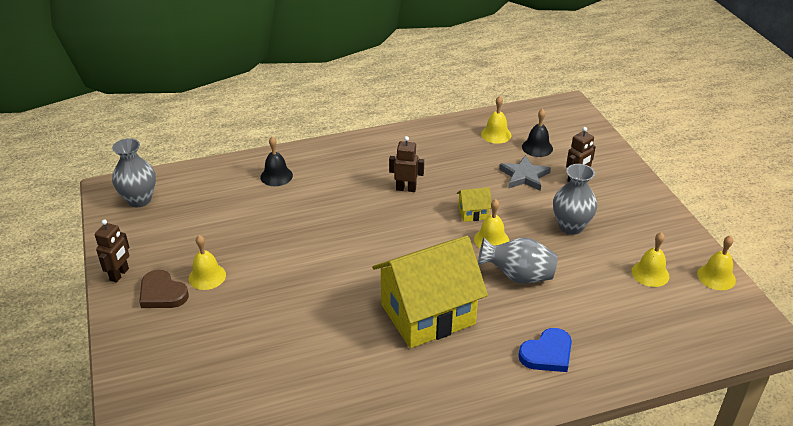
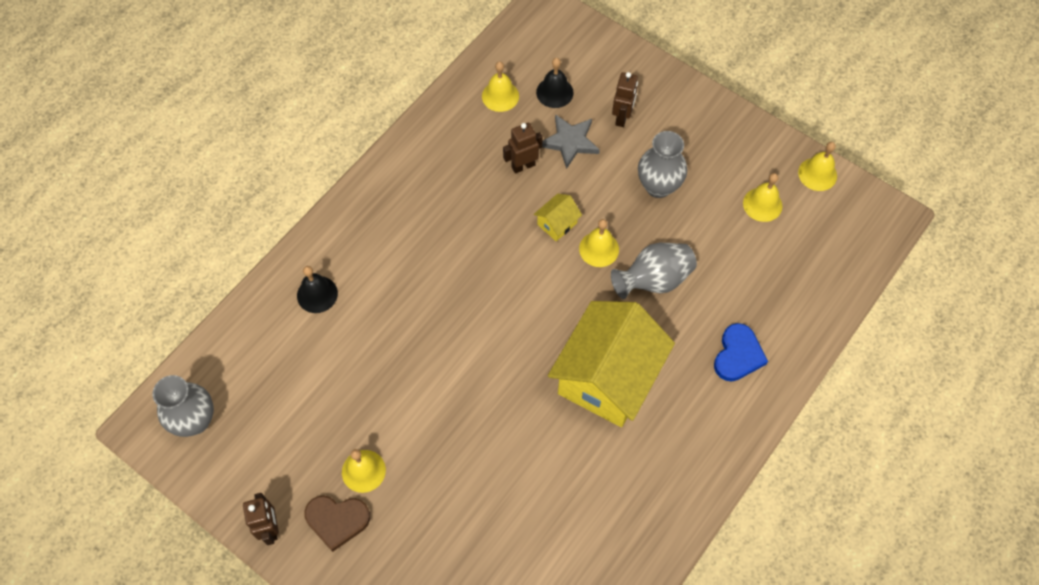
camera: 35 degrees left, 25 degrees up
brown robot [389,136,424,192] -> brown robot moved to [503,123,543,174]

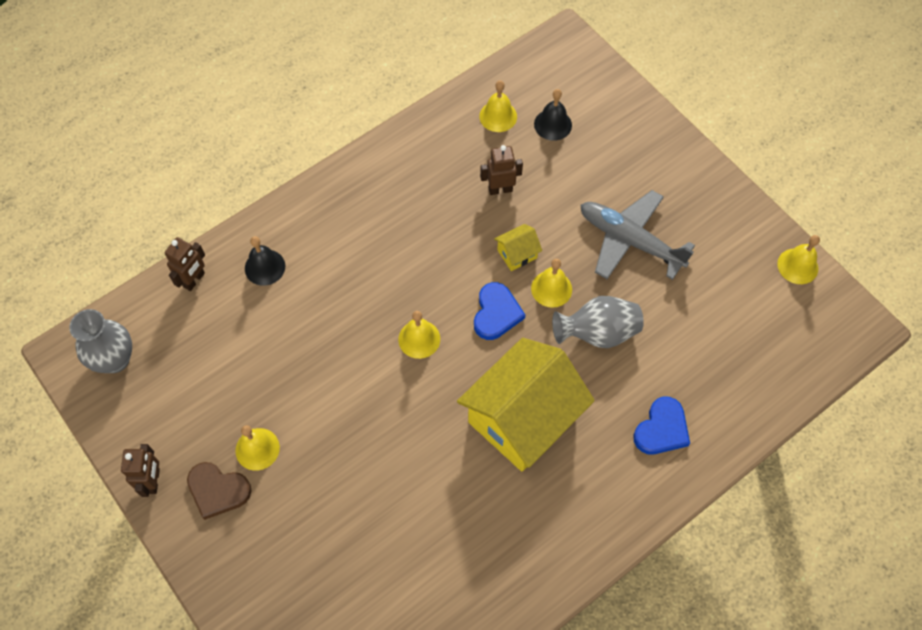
camera: 15 degrees right, 0 degrees up
grey star [542,114,600,169] -> none
brown robot [612,72,638,127] -> brown robot moved to [164,237,205,291]
grey vase [638,131,687,198] -> grey plane [580,190,695,280]
yellow bell [743,173,782,222] -> yellow bell moved to [398,311,440,359]
none -> blue heart [474,282,525,340]

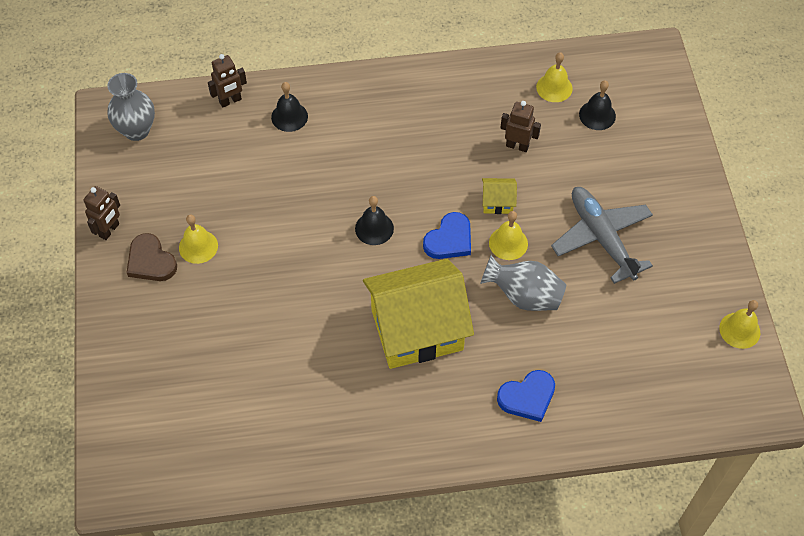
camera: 30 degrees right, 5 degrees down
yellow bell [398,311,440,359] -> black bell [355,196,394,245]

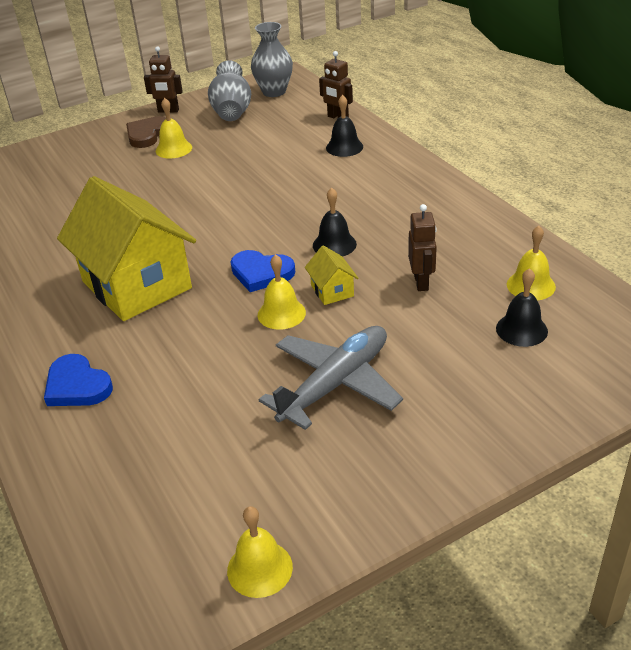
camera: 70 degrees right, 20 degrees down
black bell [355,196,394,245] -> black bell moved to [313,188,357,257]
grey vase [480,255,566,311] -> grey vase moved to [208,60,251,121]

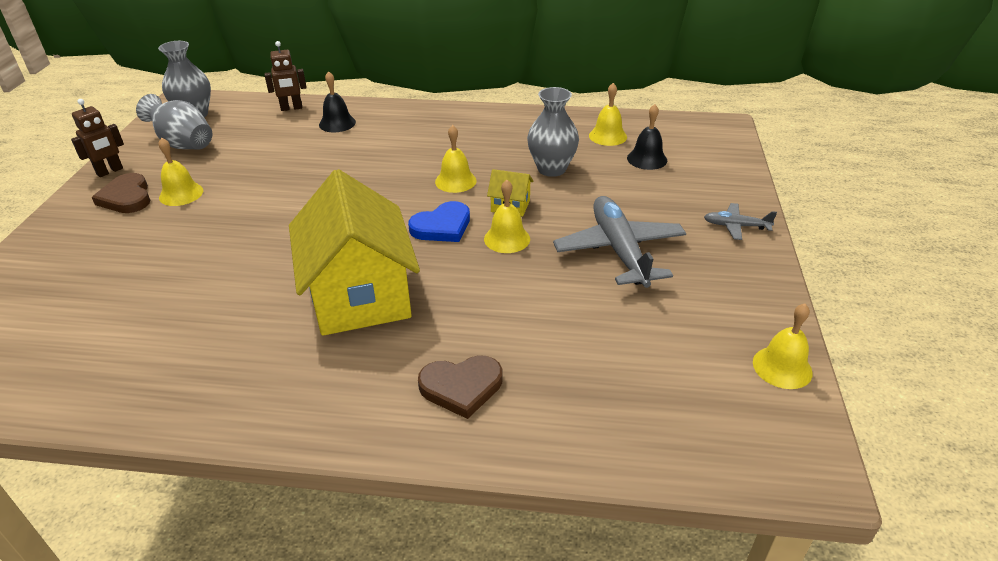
camera: 55 degrees left, 0 degrees up
blue heart [44,354,113,406] -> brown heart [418,355,503,419]
yellow house [57,176,196,321] -> yellow house turned 75 degrees clockwise [289,169,420,336]
black bell [313,188,357,257] -> yellow bell [435,125,477,193]
brown robot [408,204,437,291] -> grey vase [527,87,579,177]
none -> grey plane [704,203,777,240]

